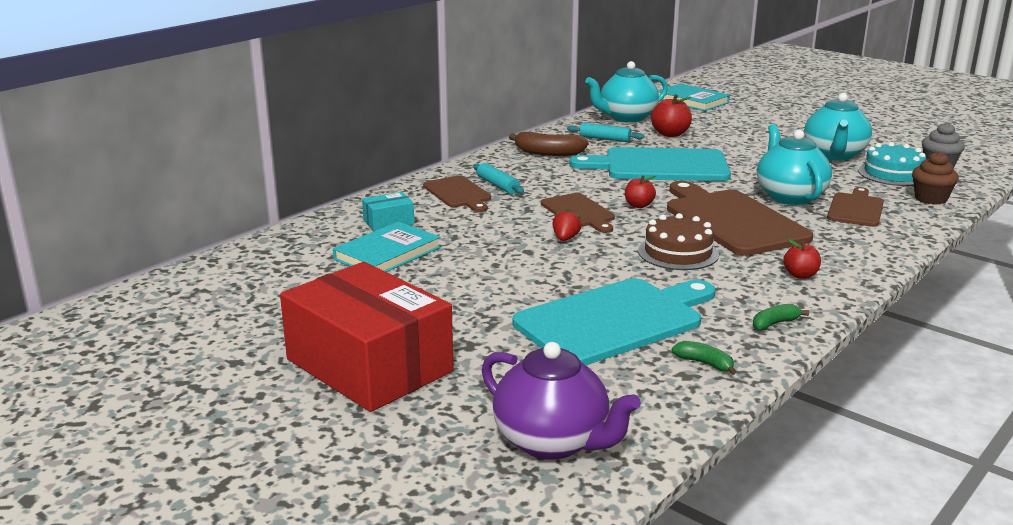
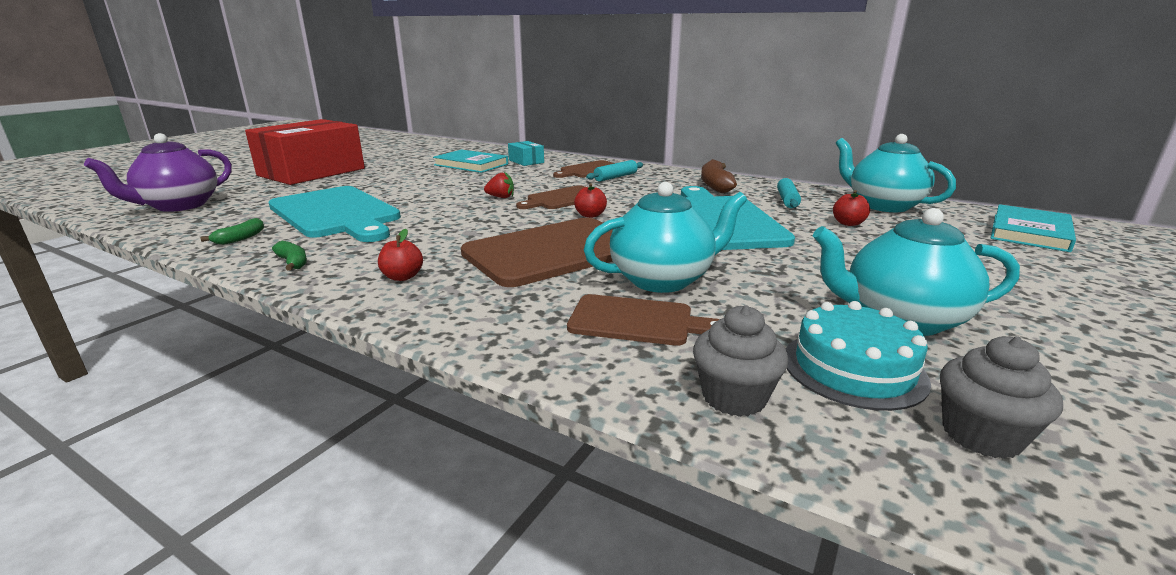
camera: 80 degrees right, 0 degrees up
brown cake [638,213,719,270] -> none
red apple [651,94,692,137] -> red apple [833,190,870,226], size x0.64
brown cupcake [912,151,959,205] -> grey cupcake [693,305,789,417]

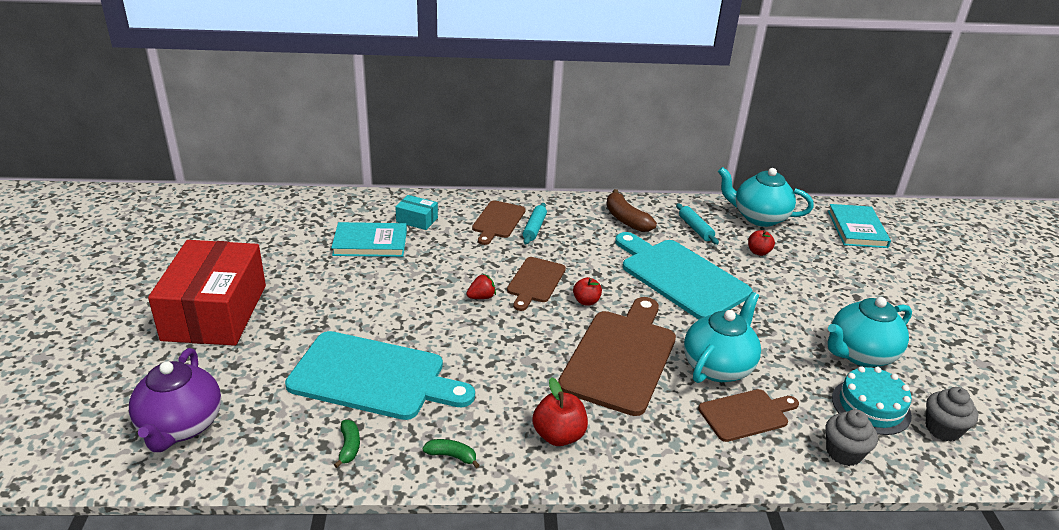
camera: 35 degrees left, 10 degrees up
red apple [378,229,423,281] -> red apple [532,377,588,446], size x1.56

